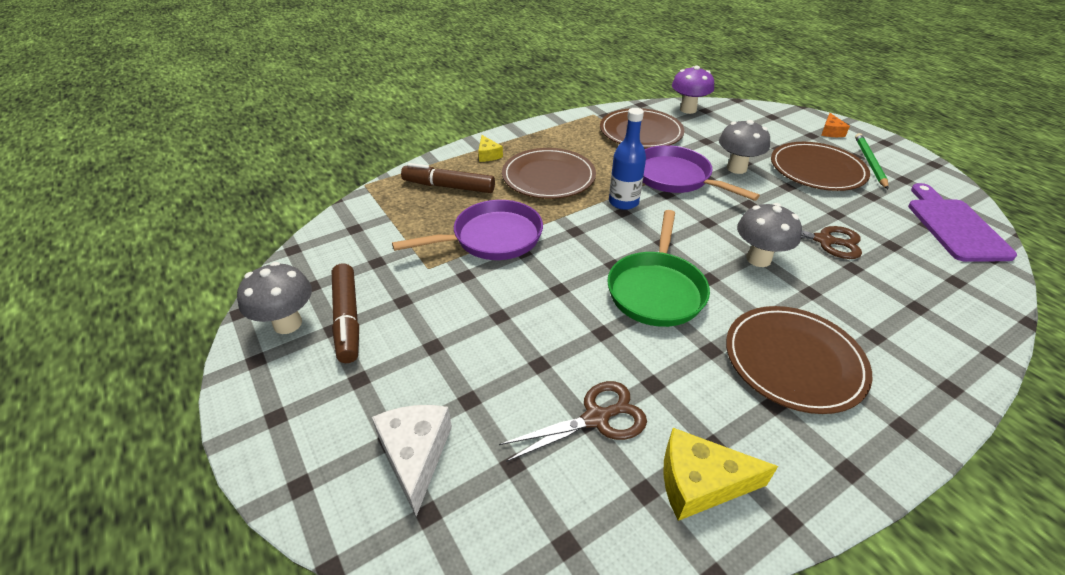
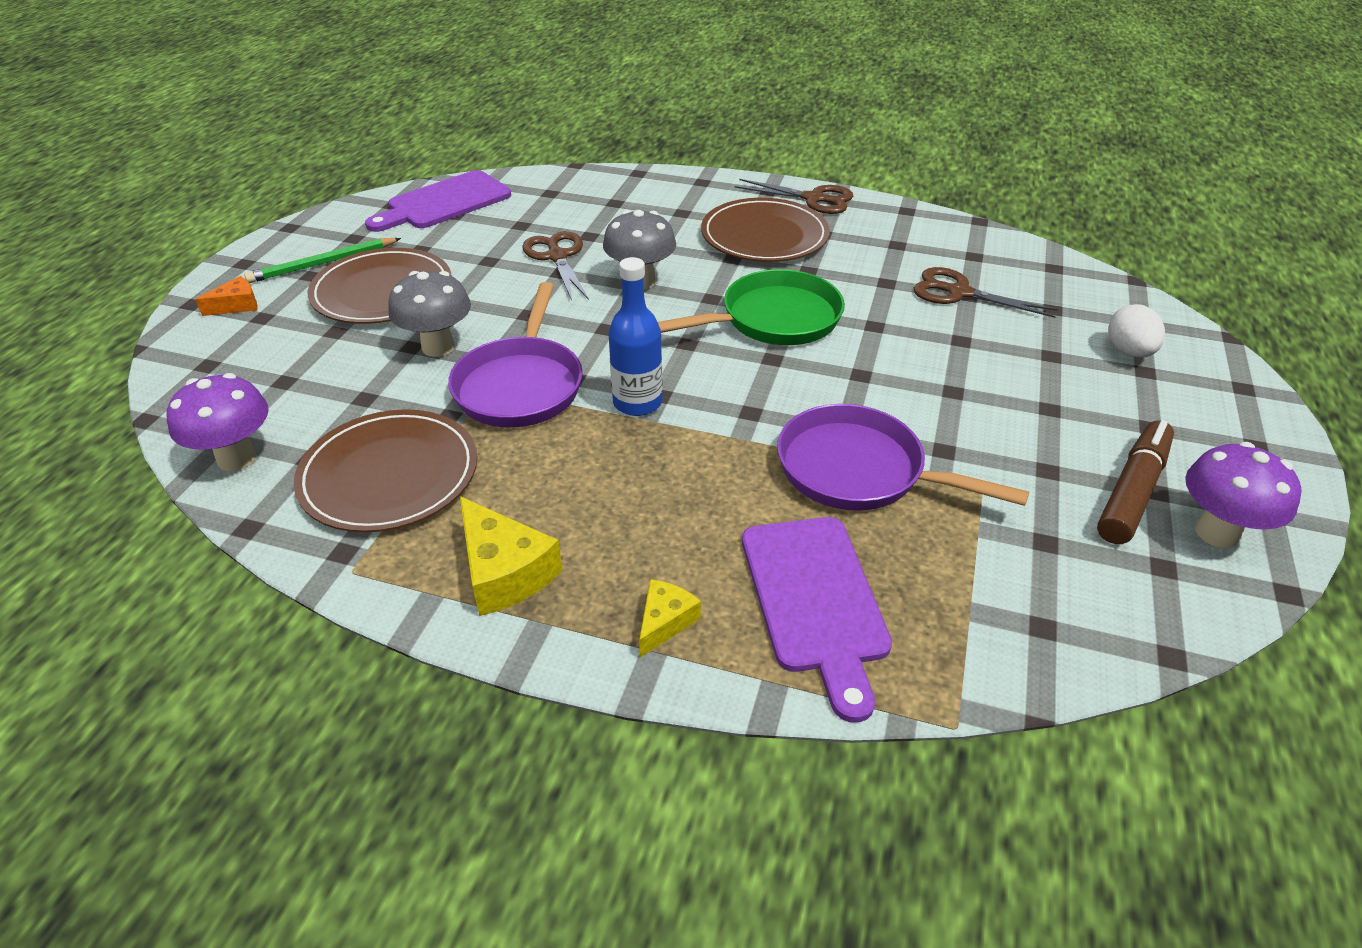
camera: 130 degrees left, 0 degrees up
grey mushroom [237,262,312,334] -> purple mushroom [1185,442,1302,548]
white cheese [372,405,452,516] -> white egg [1108,304,1165,358]
brown marker [401,163,495,193] -> purple cutting board [742,517,892,723]
brown plate [502,148,596,199] -> none
yellow cheese [663,428,778,521] -> yellow cheese moved to [460,496,563,616]
none -> brown scissors [735,179,853,214]

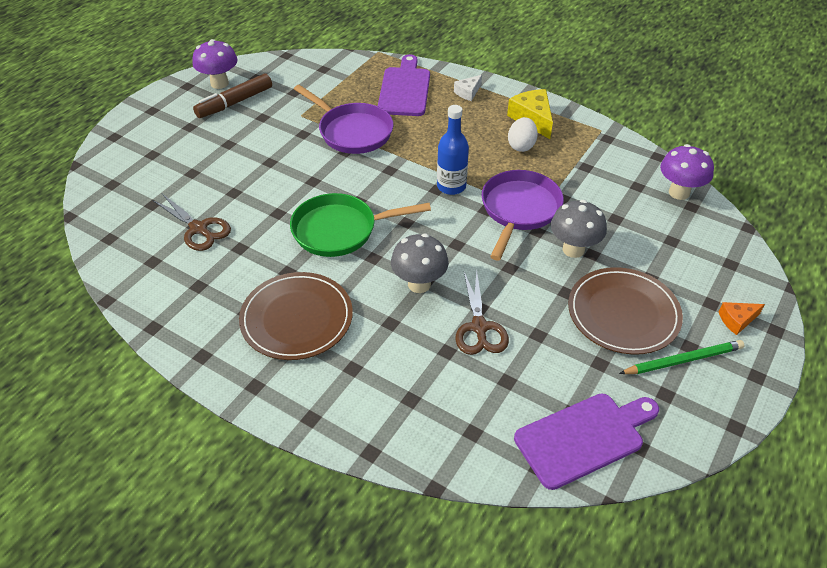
camera: 165 degrees left, 5 degrees up
brown plate [294,409,477,532] -> none
yellow cheese [639,579,701,657] -> white cheese [454,75,482,101]
brown scissors [735,179,853,214] -> none
white egg [1108,304,1165,358] -> white egg moved to [508,117,538,152]

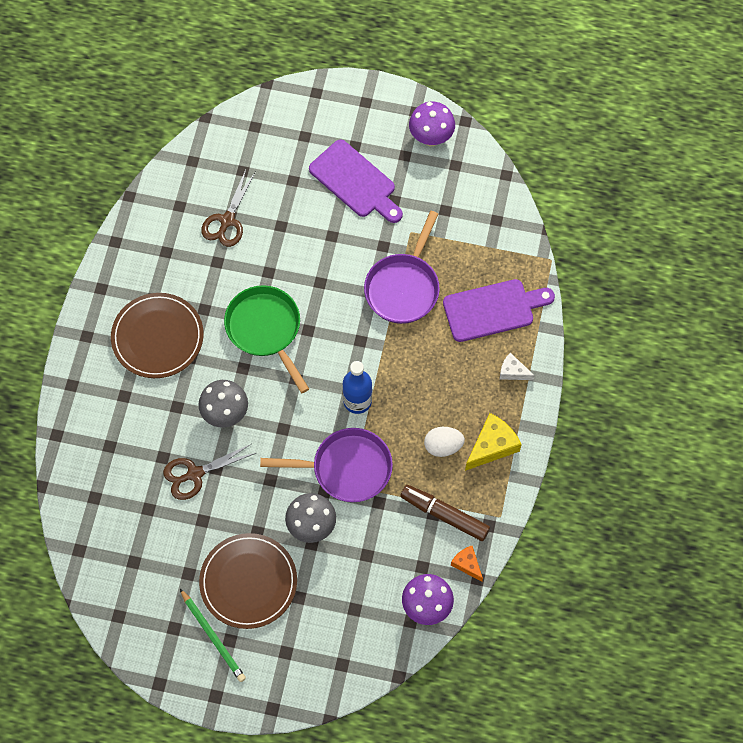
camera: 70 degrees right, 20 degrees up
brown marker [193,73,272,118] -> brown marker moved to [400,485,490,541]
purple cutting board [514,393,659,490] -> purple cutting board moved to [309,139,403,223]
orange cheese [719,302,765,335] -> orange cheese moved to [451,546,483,582]

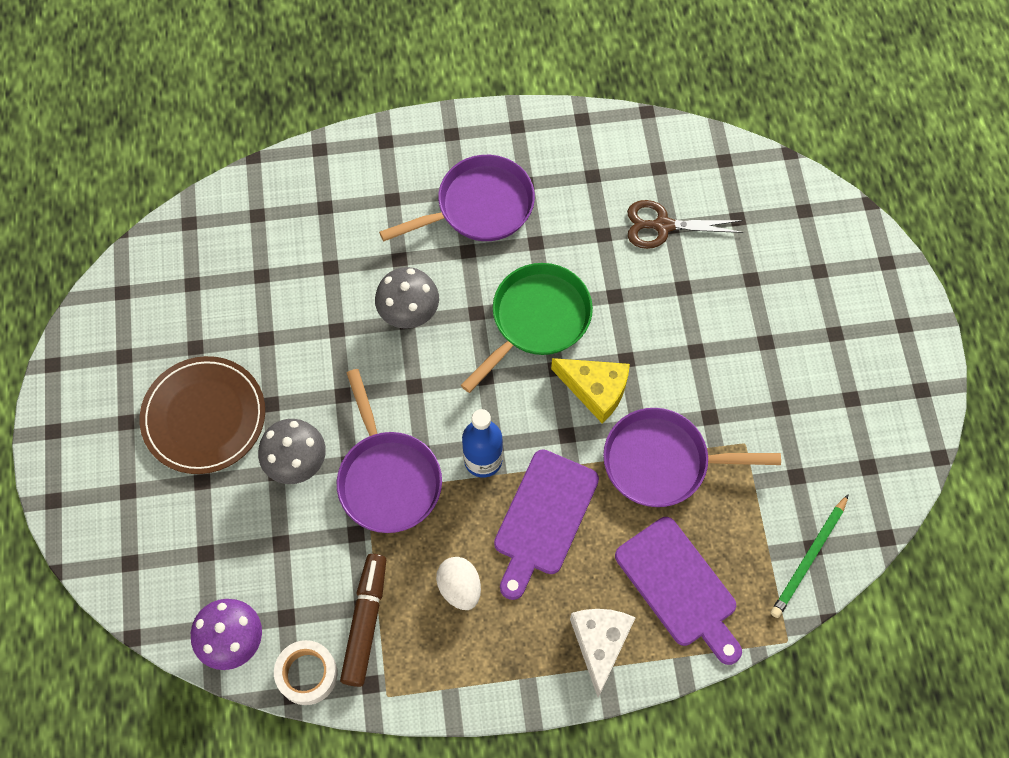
camera: 70 degrees right, 0 degrees up
brown plate [111,293,204,378] -> purple pan [379,155,535,241]
brown scissors [163,444,256,500] -> none
green pencil [180,589,246,682] -> green pencil moved to [771,494,849,618]
purple cutting board [309,139,403,223] -> purple cutting board moved to [494,449,599,600]
purple mushroom [409,102,455,146] -> none
orange cheese [451,546,483,582] -> white tape [274,640,338,705]
yellow cheese [465,413,522,471] -> yellow cheese moved to [551,358,630,423]
white cheese [500,353,535,380] -> white cheese [570,609,636,698], size x1.70

